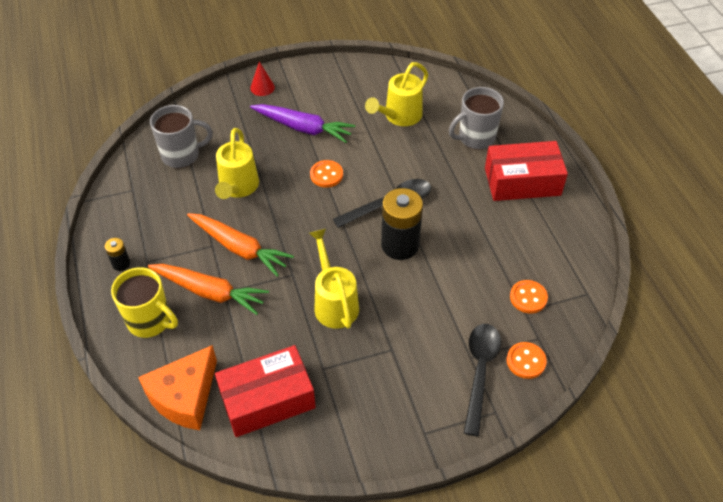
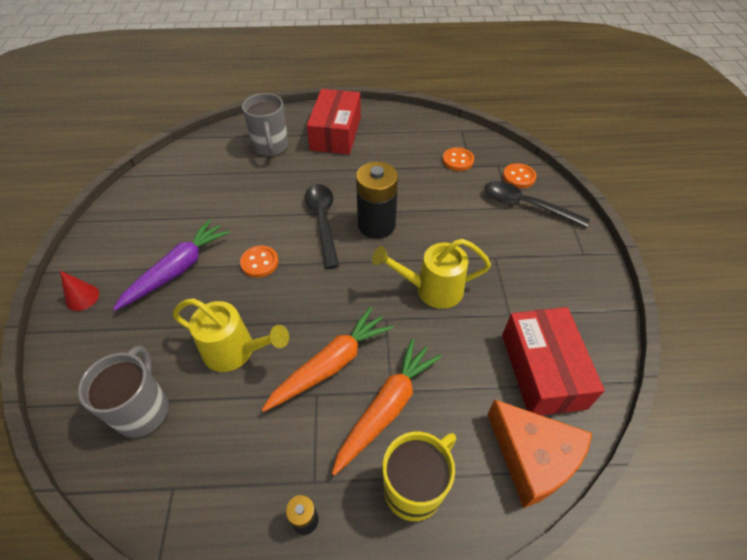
camera: 75 degrees left, 0 degrees up
yellow watering can [365,62,428,126] -> none

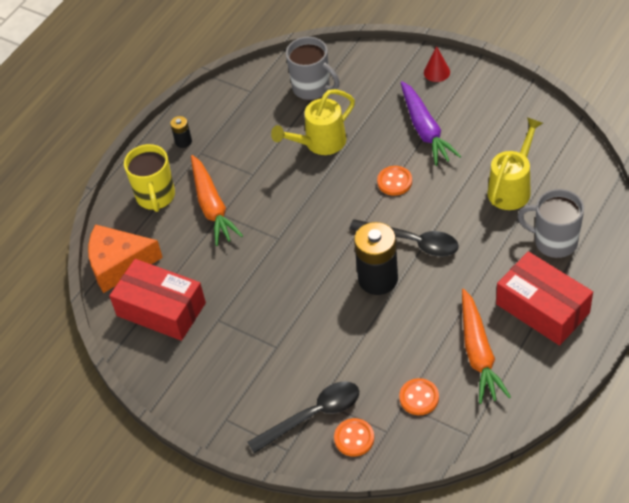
camera: 130 degrees right, 0 degrees up
orange carrot [262,307,393,412] -> orange carrot moved to [462,289,511,404]
yellow watering can [372,239,491,309] -> yellow watering can moved to [487,117,543,210]

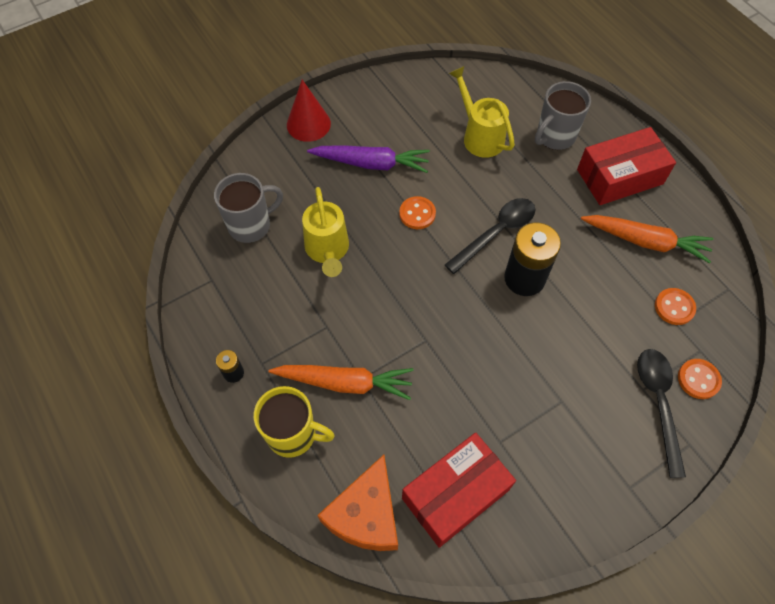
camera: 70 degrees left, 10 degrees up
red cone [424,46,450,82] -> red cone [287,80,331,142], size x1.62

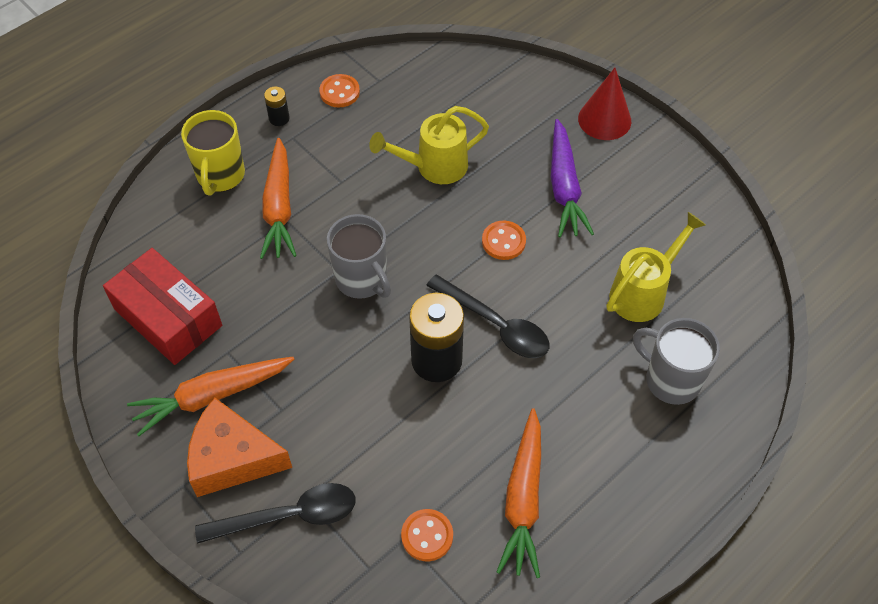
camera: 80 degrees right, 5 degrees down
grey mug [214,173,283,243] -> grey mug moved to [327,214,391,299]
orange cheese [317,455,398,551] -> orange cheese moved to [187,398,292,497]
red box [577,127,676,205] -> none
orange button [678,359,722,399] -> orange button moved to [319,74,360,108]
none -> orange carrot [127,357,294,436]

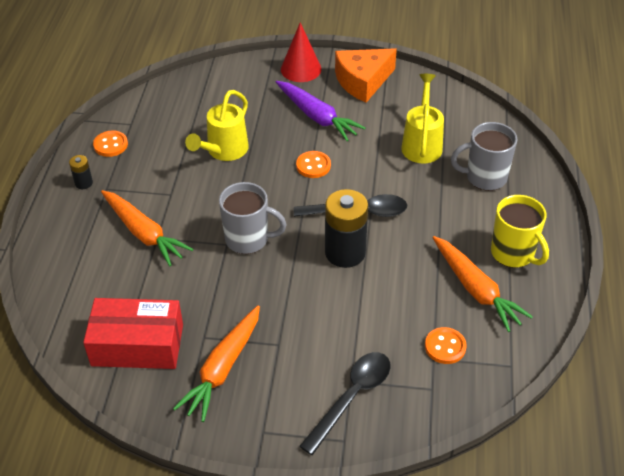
camera: 40 degrees left, 10 degrees down
yellow mug [181,110,245,196] -> yellow mug moved to [491,195,549,268]
orange cheese [187,398,292,497] -> orange cheese moved to [335,48,397,103]

